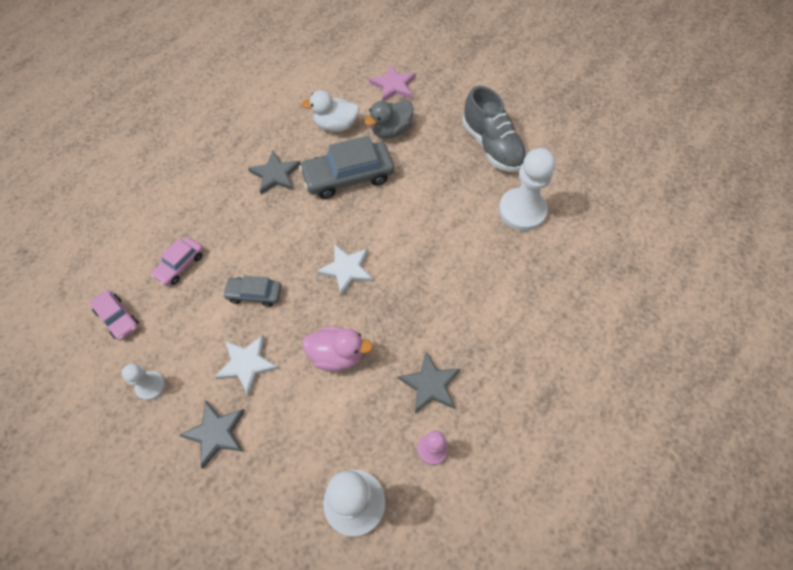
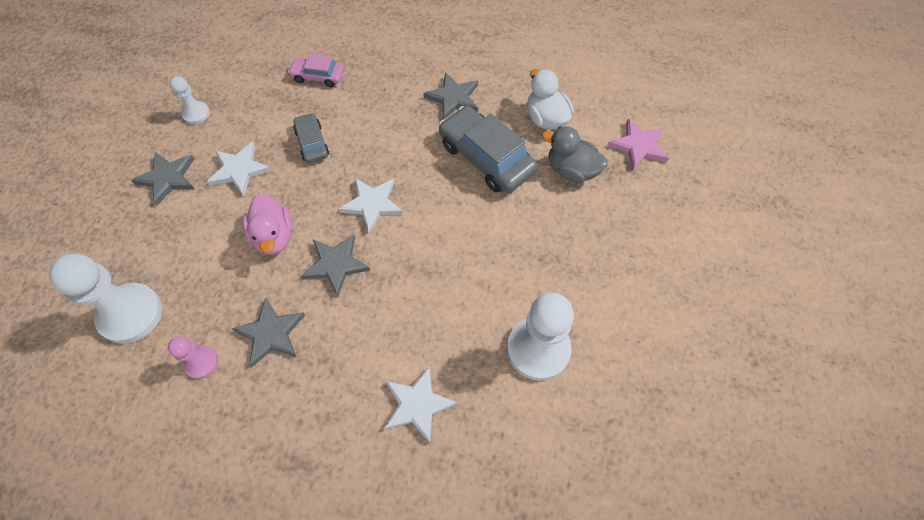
camera: 65 degrees right, 0 degrees up
pink car [90,290,139,341] -> none
grey shoe [462,86,527,172] -> none
none -> grey star [301,234,370,296]
none -> white star [384,366,457,443]

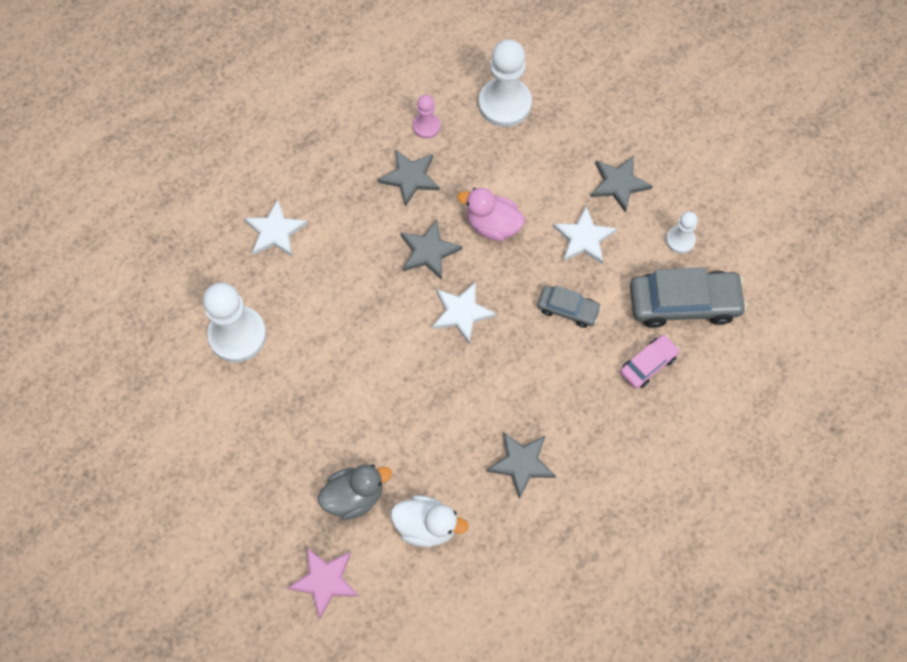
camera: 130 degrees right, 5 degrees up
grey car [439,106,537,193] -> grey car moved to [630,267,747,328]

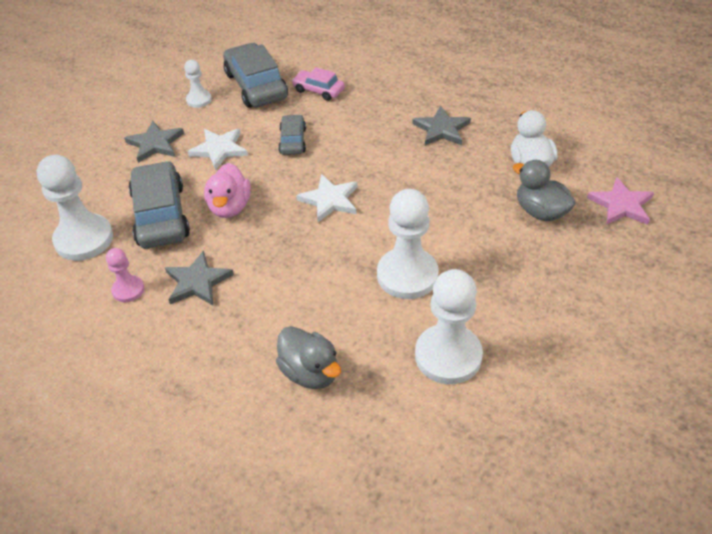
camera: 110 degrees left, 20 degrees down
white star [244,199,308,256] -> grey duck [276,326,341,389]
grey star [401,220,462,280] -> none
none -> grey car [129,161,190,249]
none -> white pawn [377,189,438,299]

